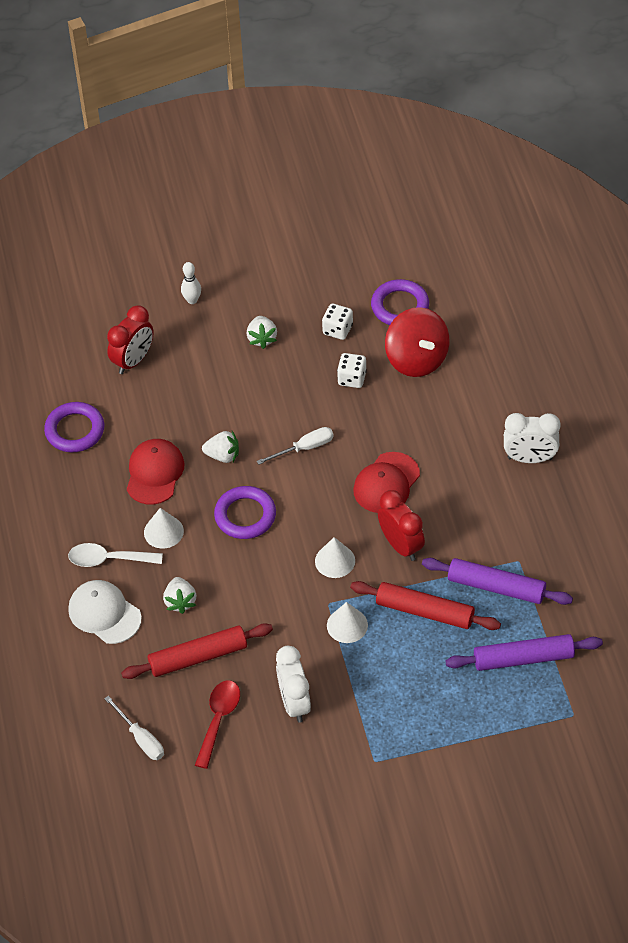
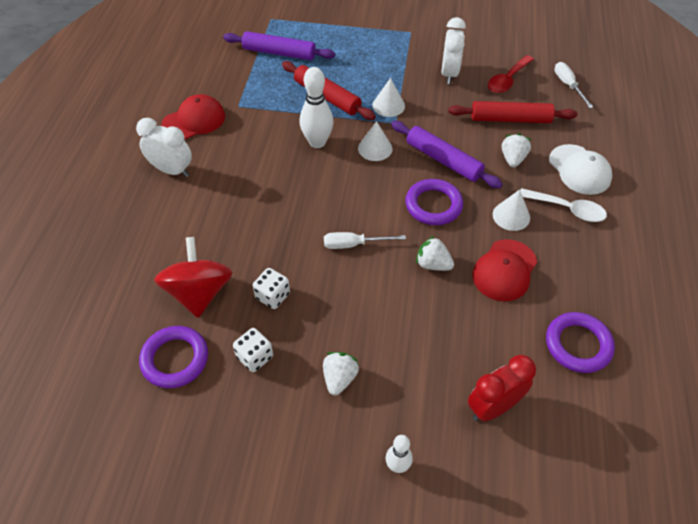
camera: 160 degrees left, 0 degrees up
red cap [353,452,420,513] -> red cap moved to [161,94,225,140]
red clock [378,490,425,561] -> white bowling pin [300,67,333,148]
purple rolling pin [422,558,573,605] -> purple rolling pin moved to [391,121,503,188]

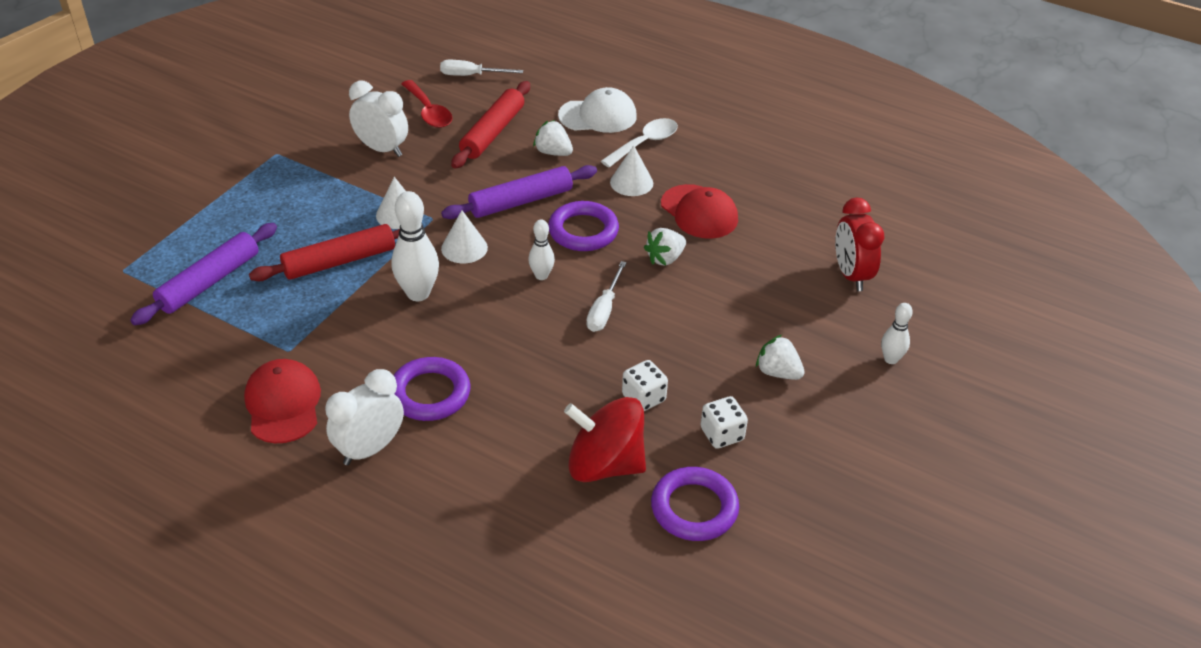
camera: 70 degrees left, 10 degrees down
purple ring [546,312,615,373] -> purple ring moved to [393,357,471,421]
none -> white bowling pin [528,219,555,280]

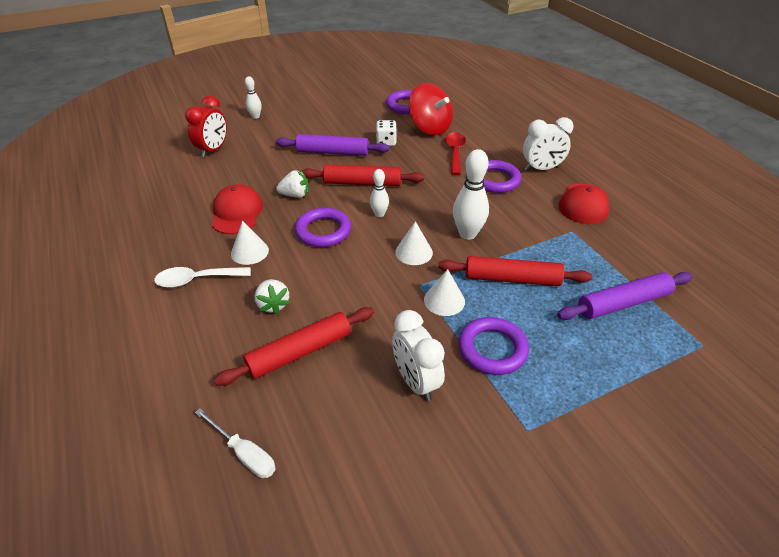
camera: 145 degrees left, 0 degrees up
red spoon [402,80,453,128] -> red spoon moved to [445,132,466,175]
purple rolling pin [441,165,597,219] -> purple rolling pin moved to [275,134,390,156]
white cap [558,87,637,133] -> none
white screwdriver [586,261,627,332] -> red rolling pin [302,164,424,186]
white dice [700,396,748,449] -> none
white strawberry [756,335,805,380] -> none
none -> purple ring [458,317,529,375]

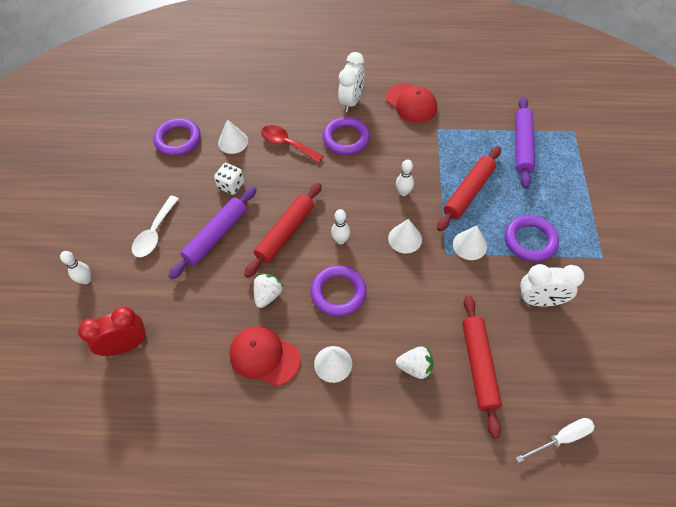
camera: 60 degrees left, 15 degrees up
white spoon [154,267,251,288] -> white spoon moved to [132,196,179,257]
red clock [185,96,227,158] -> red clock turned 75 degrees counterclockwise [78,306,147,356]
red spinning top [408,83,453,135] -> white cone [218,119,248,154]
white bowling pin [453,149,489,240] -> white bowling pin [396,160,414,196], size x0.57

